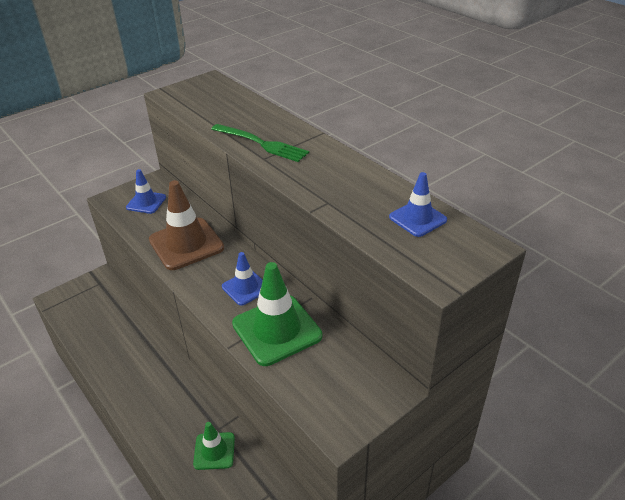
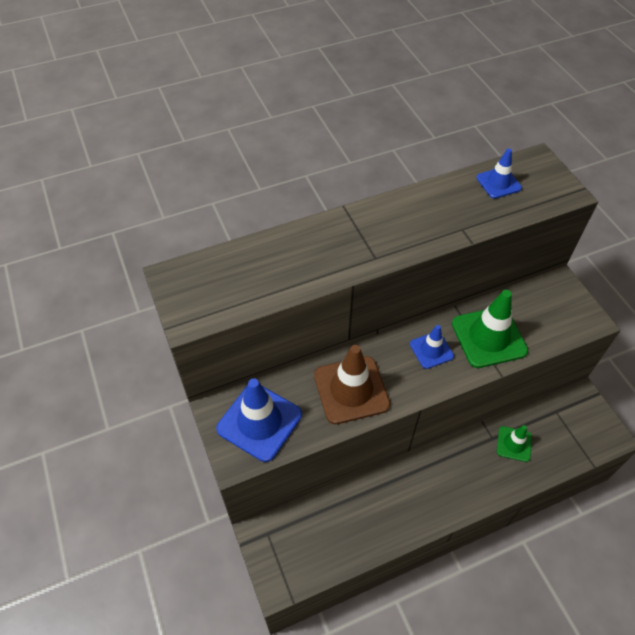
camera: 75 degrees left, 15 degrees up
blue traffic cone [126,169,166,214] -> blue traffic cone [216,378,302,462], size x1.77
green fork [211,124,309,162] -> none

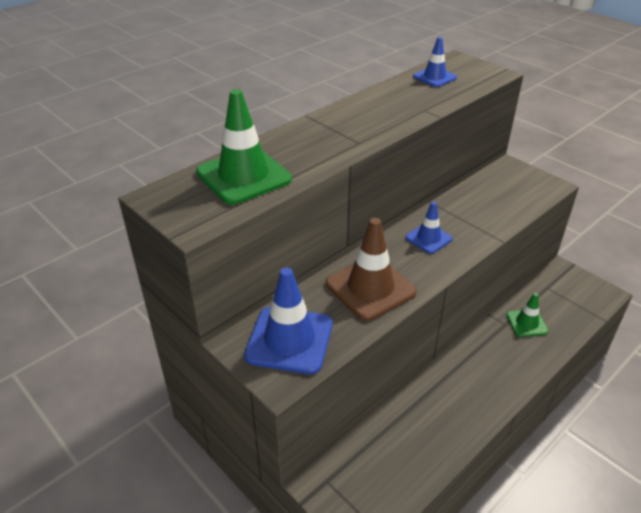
camera: 20 degrees left, 15 degrees down
green traffic cone [452,290,528,368] -> green traffic cone moved to [196,89,292,205]

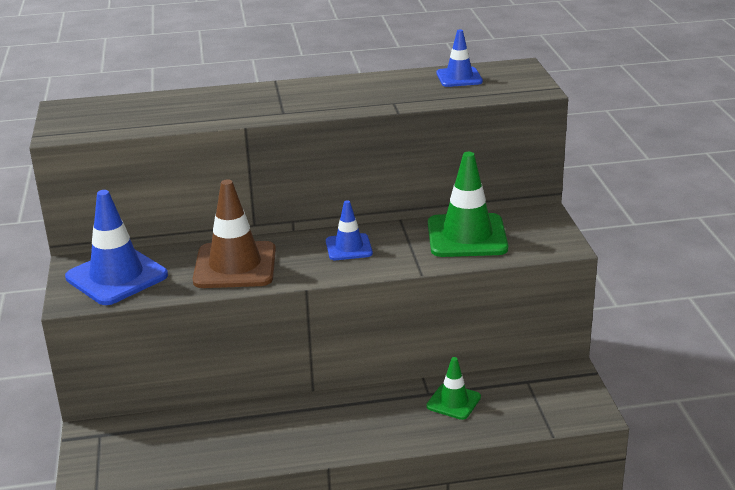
camera: 35 degrees right, 10 degrees down
green traffic cone [196,89,292,205] -> green traffic cone moved to [428,152,508,257]

